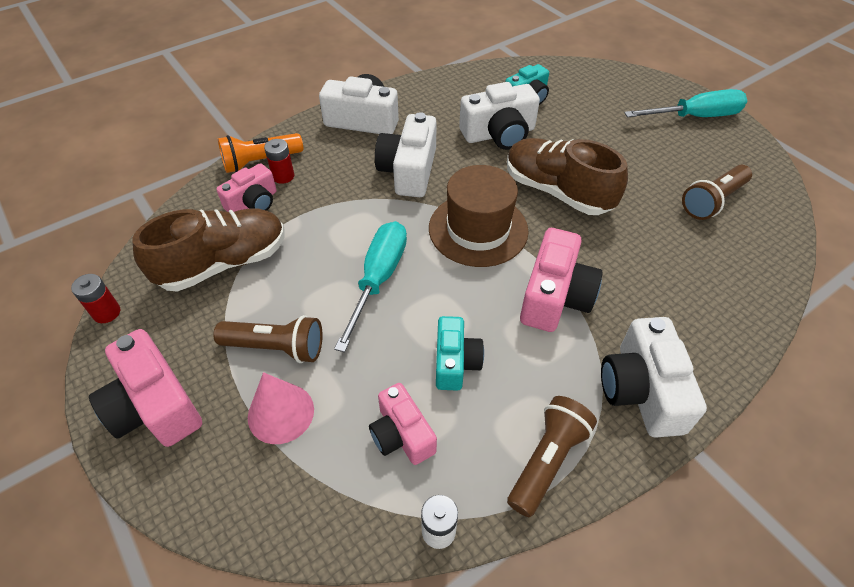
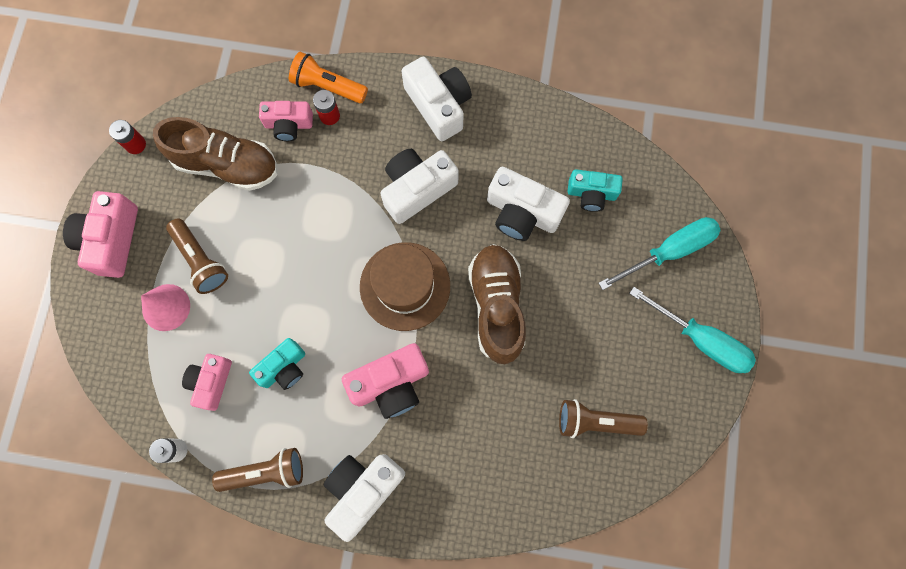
camera: 45 degrees right, 25 degrees up
turquoise screwdriver [334,221,407,352] -> turquoise screwdriver moved to [599,217,721,290]

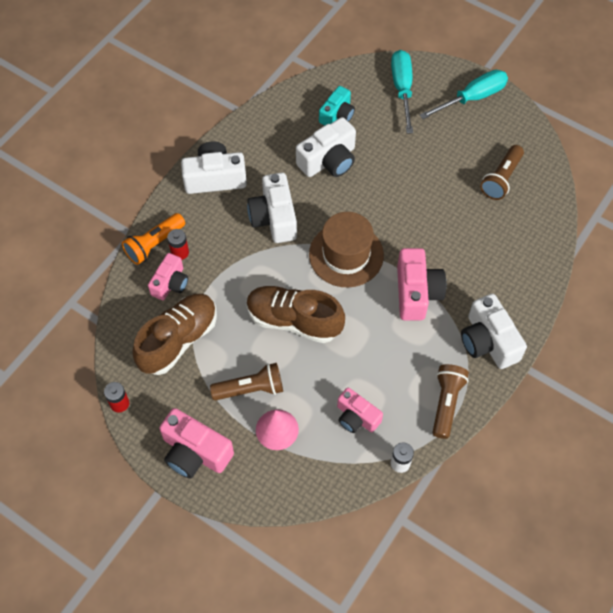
camera: 65 degrees left, 15 degrees down
turquoise camera [249,338,305,390] -> none
brown shoe [468,244,526,364] -> brown shoe moved to [247,286,345,343]

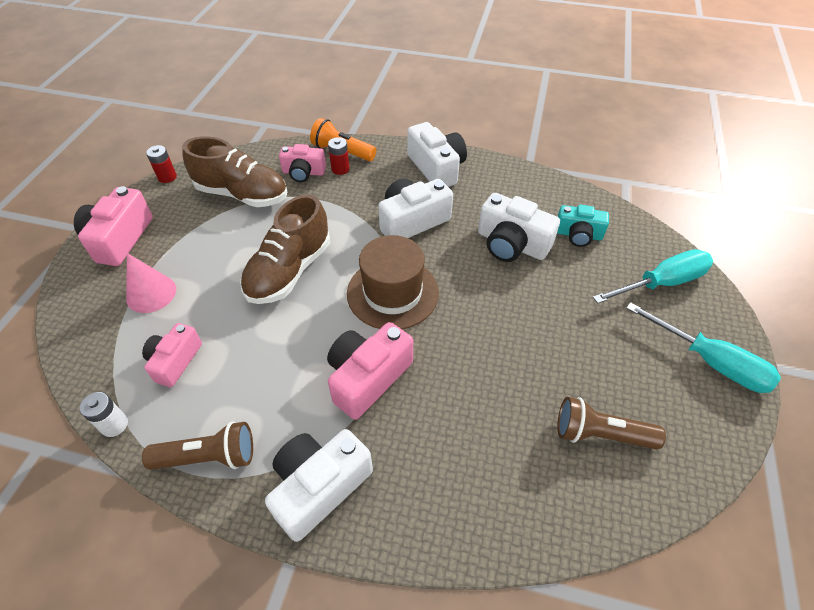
camera: 70 degrees right, 10 degrees down
brown flashlight [210,363,283,400] -> none
brown shoe [247,286,345,343] -> brown shoe turned 150 degrees counterclockwise [240,194,330,304]
pink camera [397,248,446,320] -> pink camera turned 150 degrees clockwise [327,322,413,420]

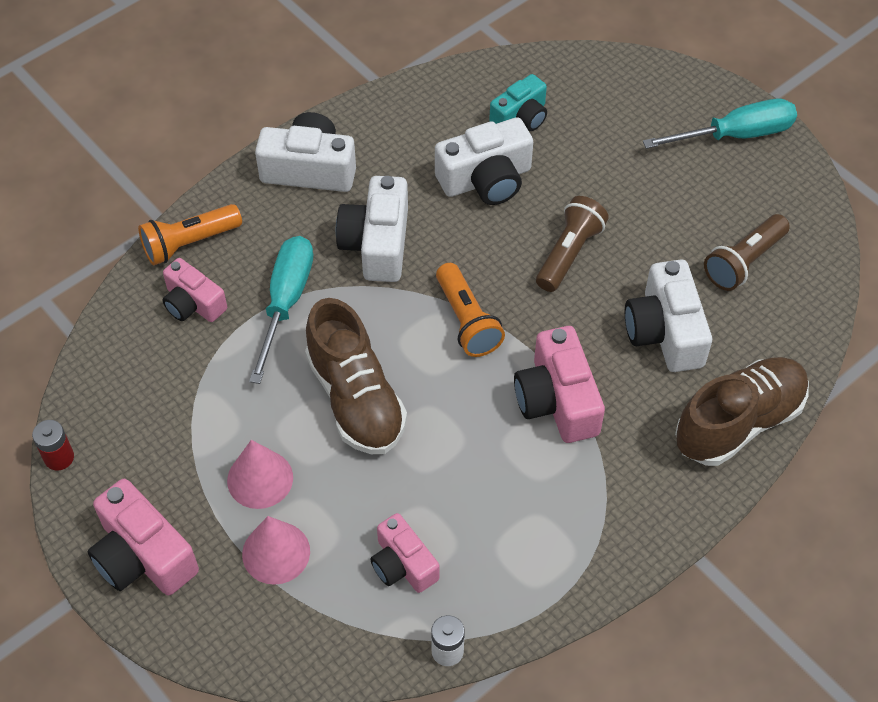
camera: 55 degrees left, 5 degrees up
brown flashlight [142,421,253,470] -> brown flashlight moved to [536,196,609,292]
brown shoe [182,136,287,207] -> brown shoe moved to [675,357,809,466]
white camera [265,429,373,542] -> white camera moved to [625,259,712,372]
pink camera [279,144,326,182] -> pink camera turned 90 degrees clockwise [163,258,227,322]
red battery [328,137,350,175] -> none
brown hat [347,235,439,329] -> orange flashlight [436,263,505,357]
turquoise screwdriver [593,249,713,304] -> turquoise screwdriver moved to [249,236,313,384]
none -> pink cone [227,440,293,509]

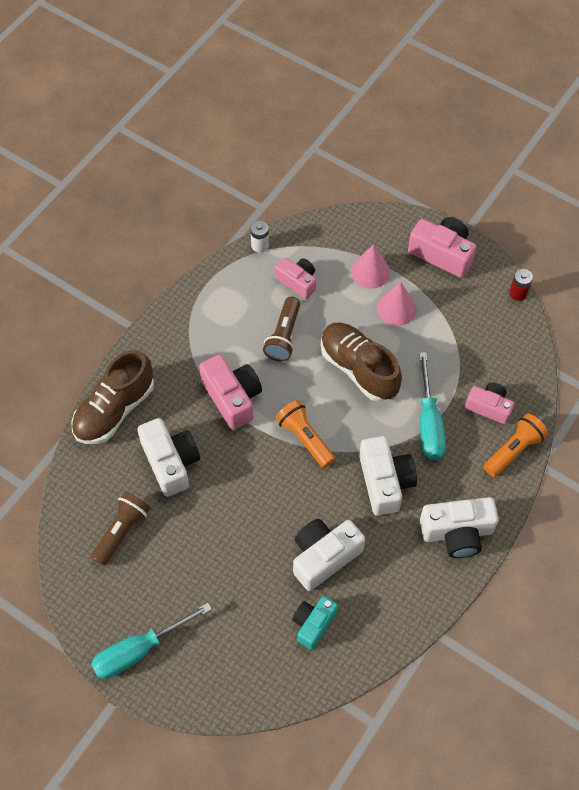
camera: 165 degrees right, 5 degrees up
brown flashlight [536,196,609,292] -> brown flashlight moved to [263,297,300,362]

